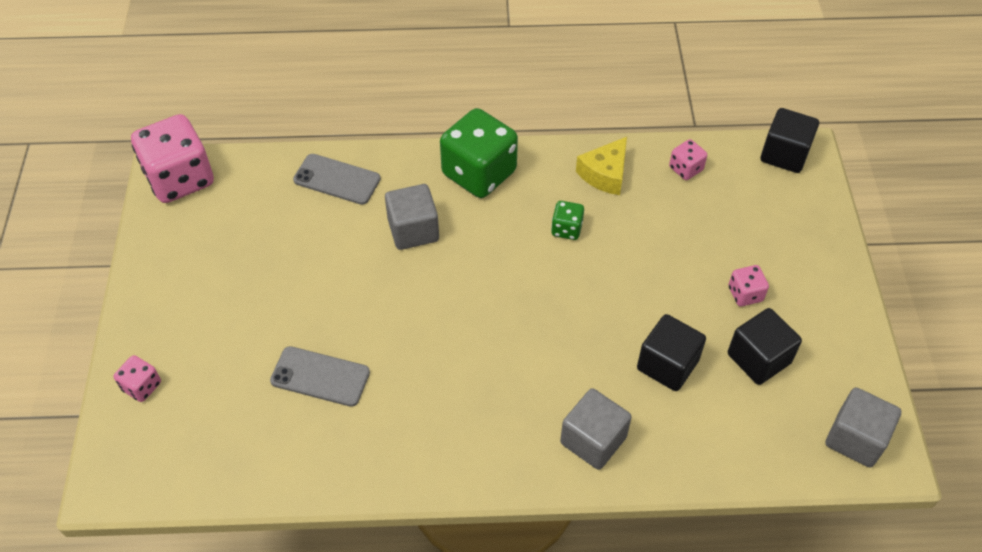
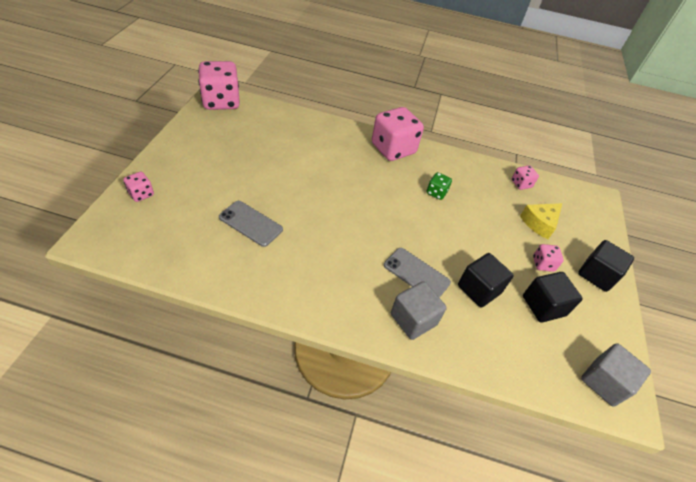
camera: 10 degrees right, 5 degrees down
grey phone [293,154,381,205] -> grey phone moved to [384,248,451,298]
grey cube [385,184,439,250] -> none
green dice [440,108,518,198] -> pink dice [372,107,424,161]
yellow cheese [576,137,627,195] -> yellow cheese moved to [520,203,562,239]
black cube [761,108,819,173] -> black cube moved to [578,240,634,292]

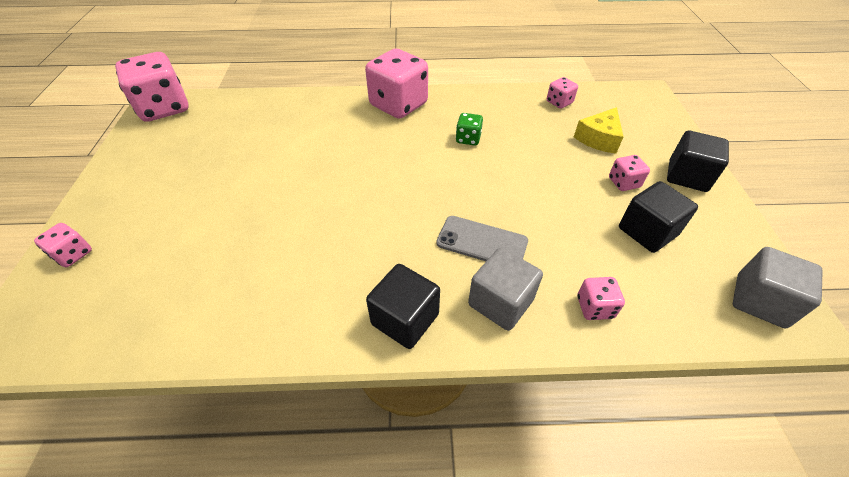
camera: 10 degrees left, 0 degrees up
grey phone [219,201,283,247] -> none
black cube [458,253,514,308] -> black cube moved to [366,264,440,349]
none -> pink dice [577,277,625,320]

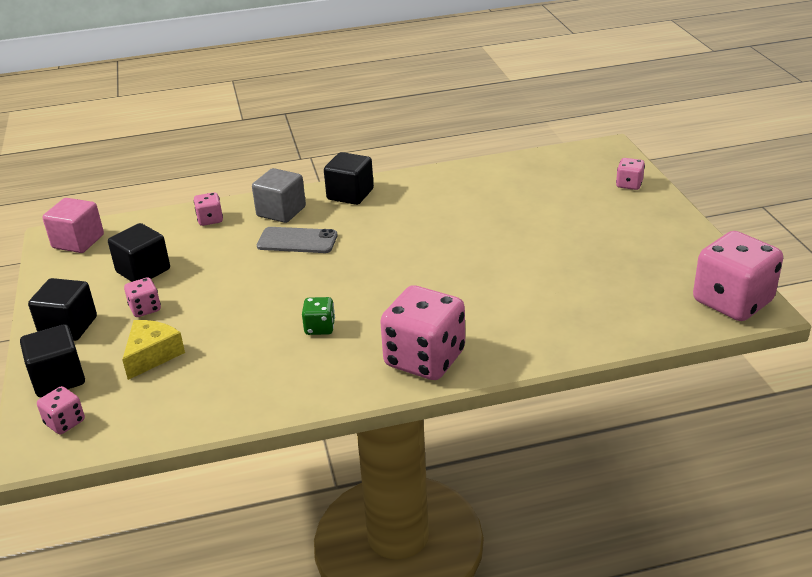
camera: 170 degrees right, 15 degrees down
pink dice [547,77,578,109] -> pink dice moved to [37,386,85,434]
grey cube [733,247,823,328] -> pink cube [43,198,104,253]
none -> black cube [20,324,85,397]

